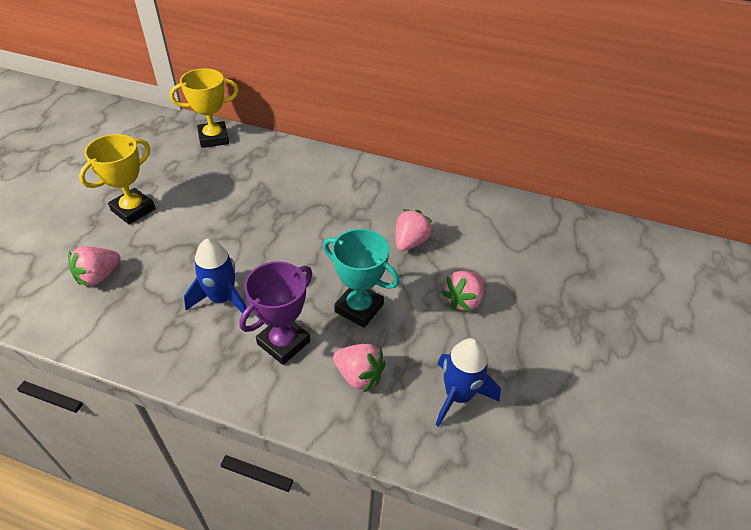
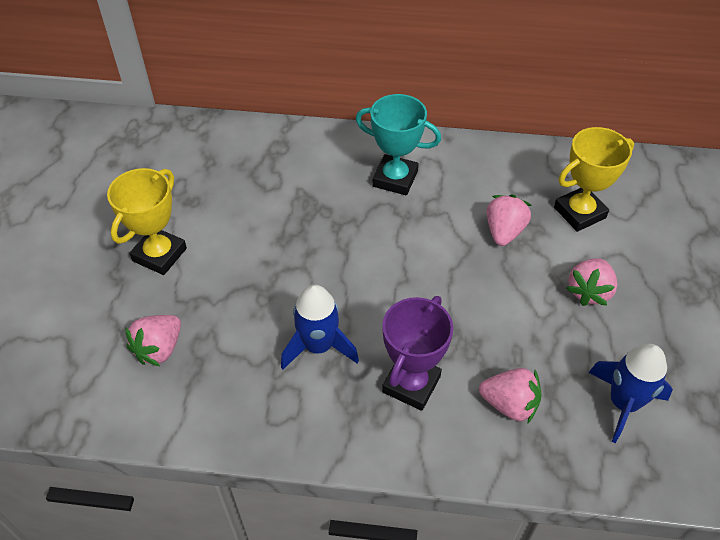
camera: 10 degrees left, 5 degrees up
yellow trophy [170,68,239,148] -> yellow trophy moved to [554,127,634,232]
turquoise trophy [323,229,400,328] -> turquoise trophy moved to [355,94,441,195]

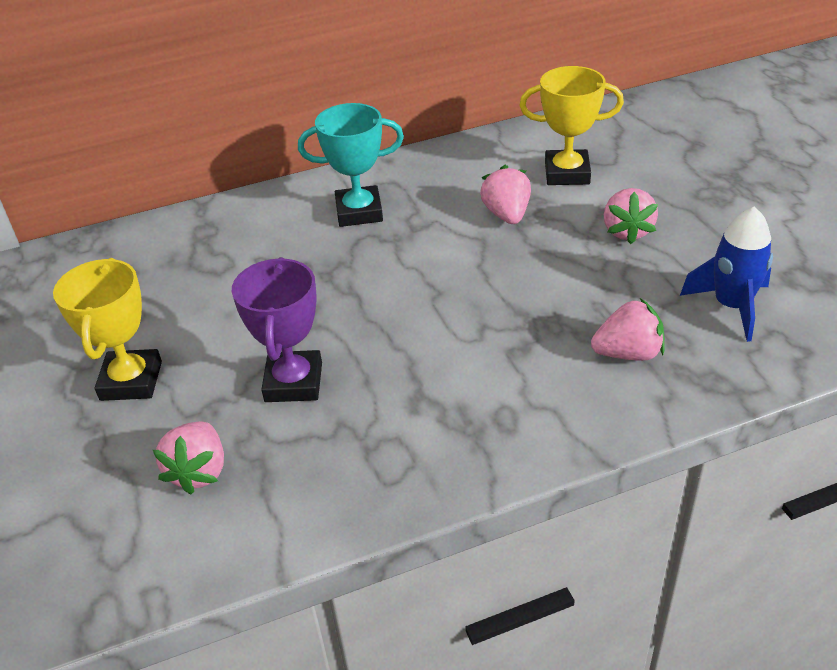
camera: 25 degrees left, 10 degrees down
blue rocket [281,285,359,370] -> none
purple trophy [382,296,453,411] -> purple trophy moved to [232,257,322,402]
yellow trophy [554,127,634,232] -> yellow trophy turned 60 degrees clockwise [519,66,624,185]

